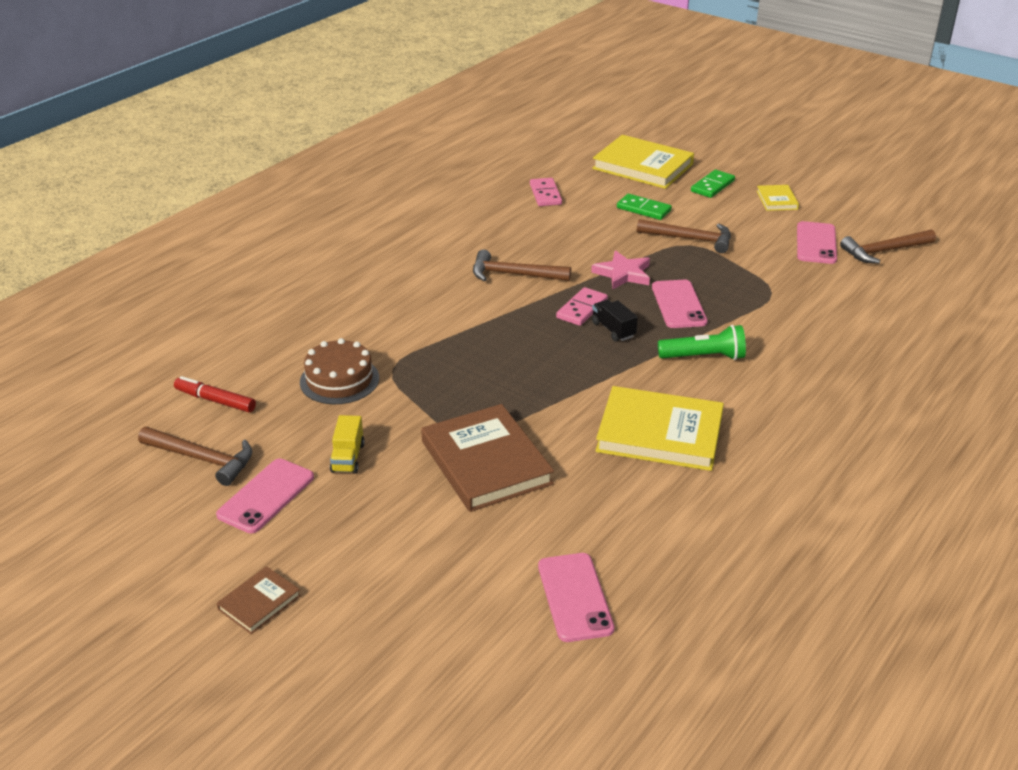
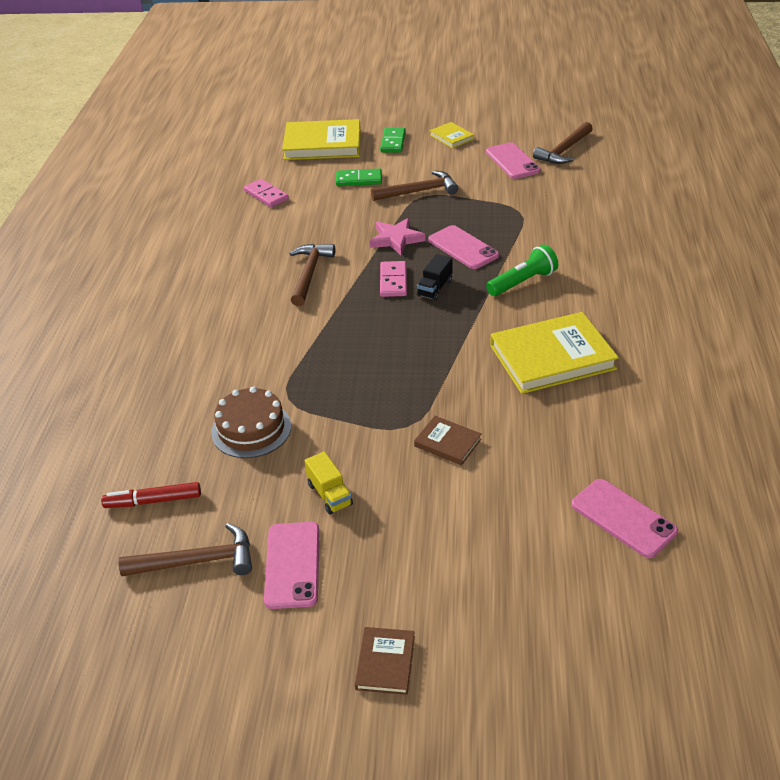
camera: 30 degrees left, 5 degrees up
brown book [421,404,554,512] -> brown book [414,416,481,465], size x0.48
brown hammer [473,250,571,281] -> brown hammer turned 120 degrees clockwise [289,244,335,306]
black truck [592,300,638,342] -> black truck turned 90 degrees counterclockwise [417,254,453,301]

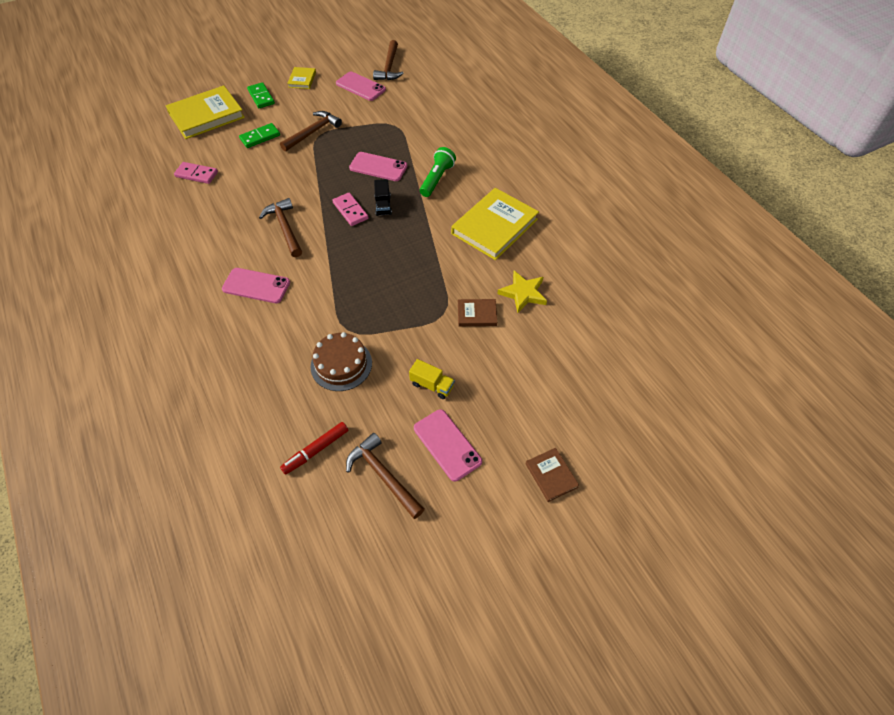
camera: 35 degrees left, 15 degrees up
brown hammer [119,523,252,576] -> brown hammer turned 90 degrees counterclockwise [346,433,425,519]
pink star [370,218,425,255] -> none
yellow book [430,122,474,148] -> yellow book turned 75 degrees clockwise [287,67,316,89]
pink phone [571,479,678,558] -> pink phone moved to [222,268,290,303]
none -> yellow star [497,271,547,313]

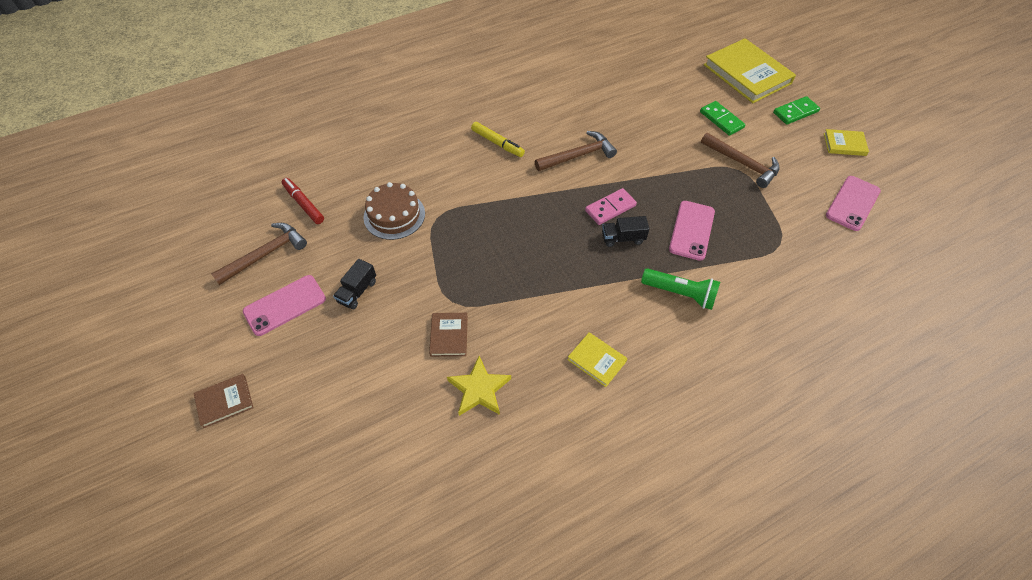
camera: 90 degrees right, 0 degrees up
pink domino [174,162,218,184] -> none
pink phone [222,268,290,303] -> yellow marker [471,122,525,157]
brown hammer [373,40,403,80] -> none
yellow truck [409,359,455,399] -> black truck [333,259,376,309]
yellow book [451,188,539,260] -> yellow book [567,332,628,387], size x0.48

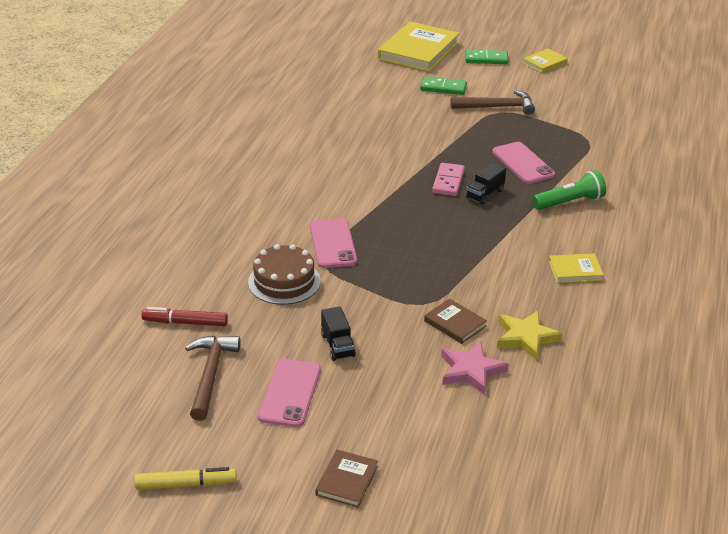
camera: 45 degrees left, 20 degrees down
yellow marker [471,122,525,157] -> yellow marker moved to [134,467,237,490]
brown hammer [535,131,617,171] -> none
yellow book [704,38,796,103] -> yellow book turned 75 degrees counterclockwise [378,21,460,72]
green domino [773,96,820,125] -> green domino turned 75 degrees clockwise [465,49,509,64]
pink phone [826,176,881,231] -> pink phone moved to [310,218,357,268]
none -> pink star [441,341,509,395]

